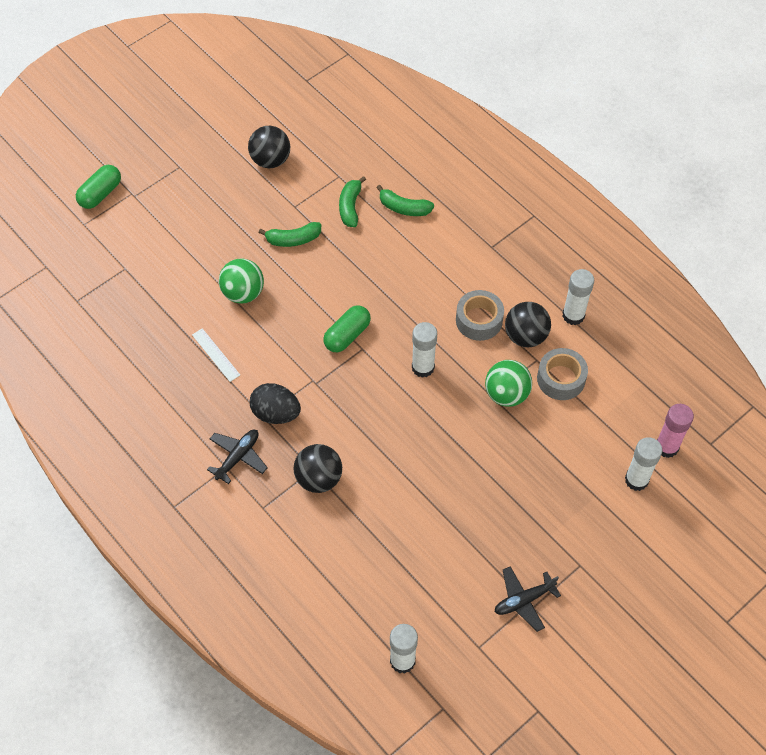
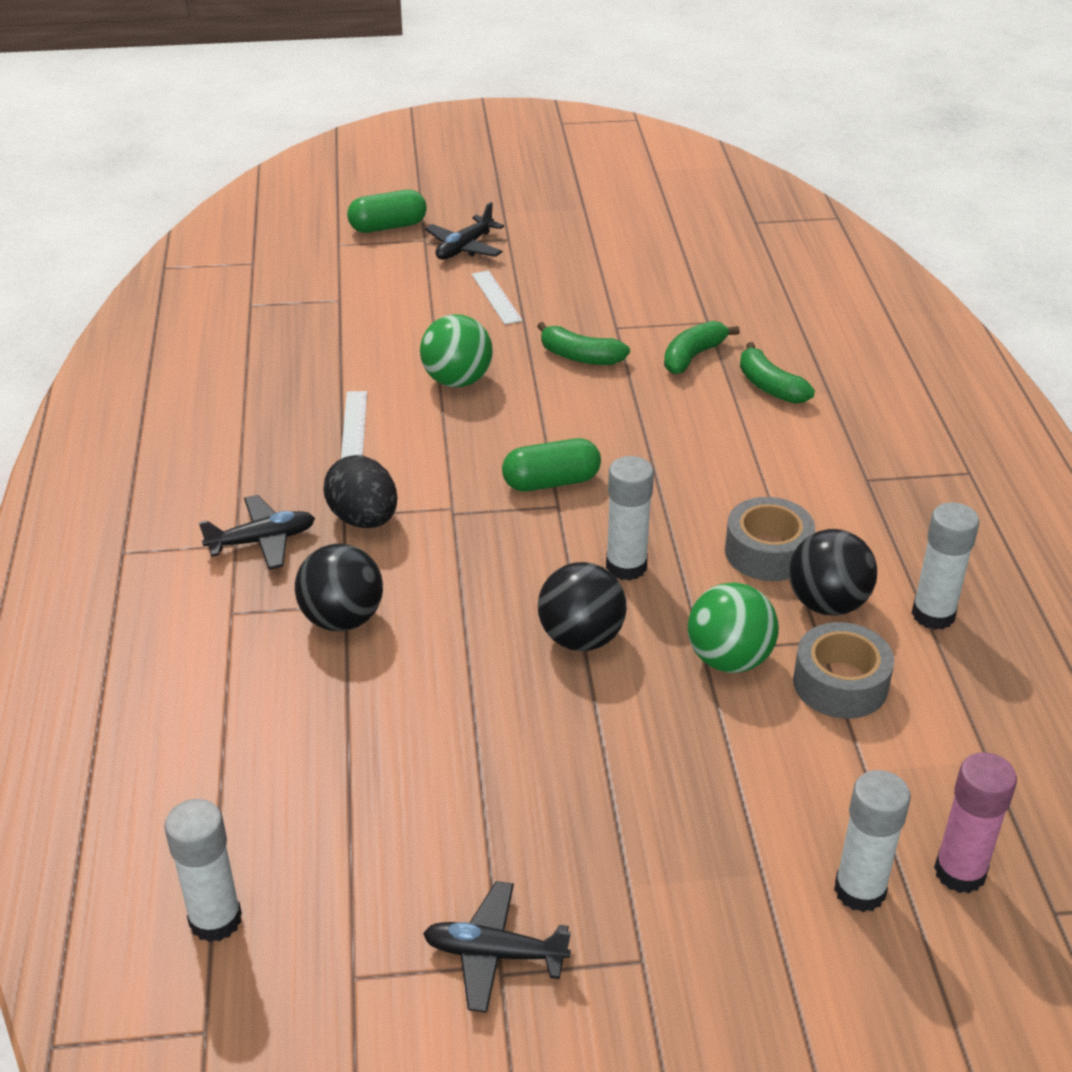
camera: 35 degrees right, 20 degrees down
black ball [248,126,290,168] -> black ball moved to [538,562,627,651]
none -> black plane [425,202,504,260]
none -> white ruler [472,270,523,325]

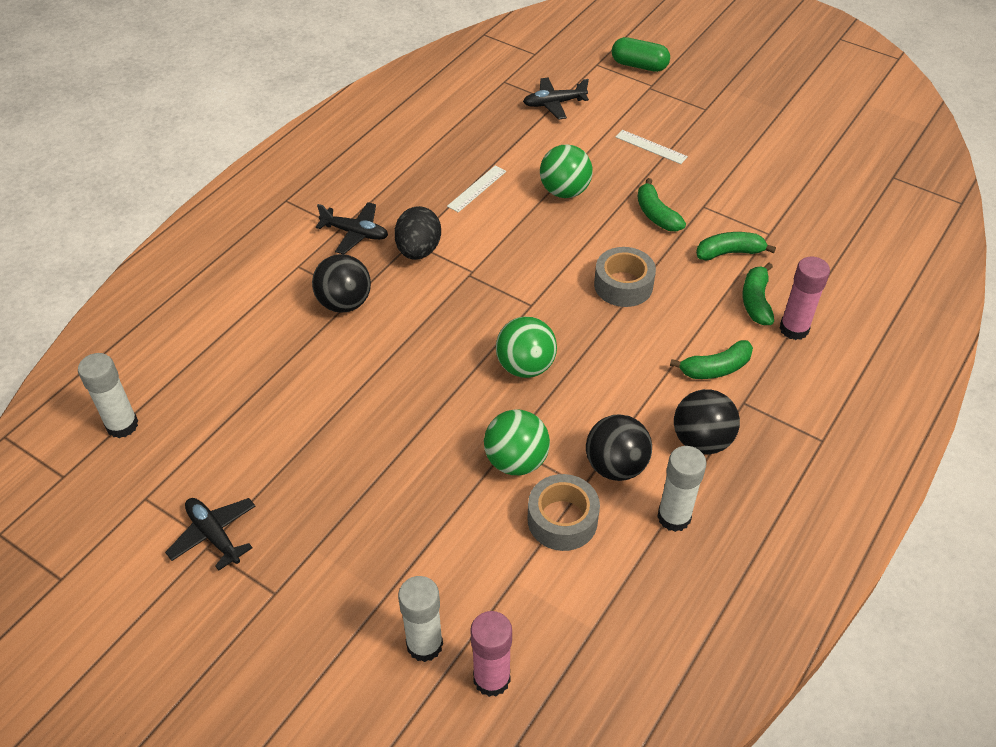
camera: 40 degrees right, 10 degrees up
black plane [425,202,504,260] -> black plane moved to [523,77,589,120]
white ruler [472,270,523,325] -> white ruler turned 75 degrees counterclockwise [616,130,688,164]
green capsule [502,438,601,492] -> none
black ball [538,562,627,651] -> black ball moved to [674,389,740,454]
white glue stick [606,456,654,581] -> green ball [496,317,557,378]
grey tape [725,497,815,581] -> grey tape moved to [594,247,656,307]
none -> green banana [670,340,753,379]
none -> pink glue stick [780,257,830,340]

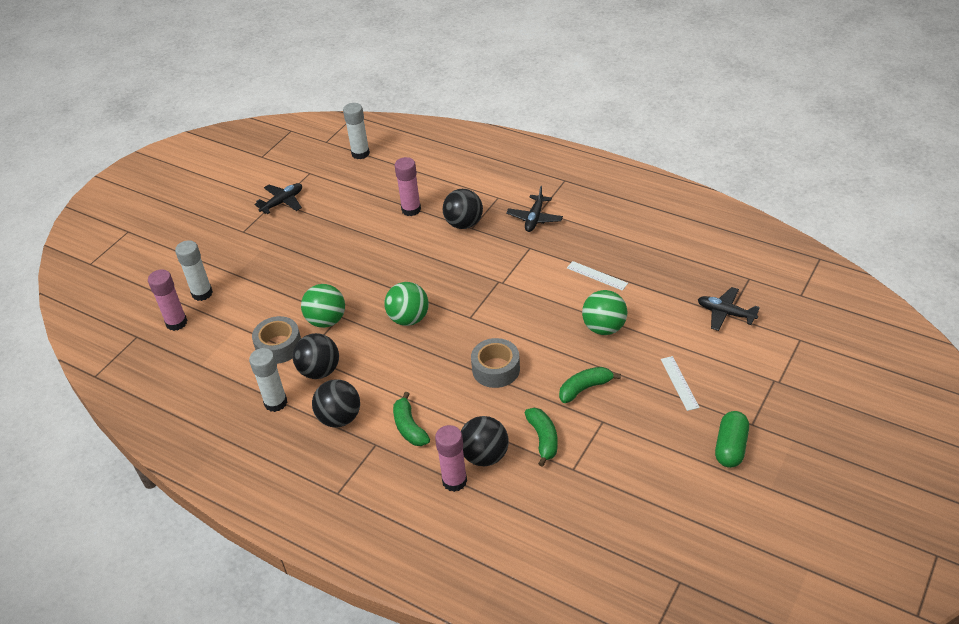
camera: 90 degrees right, 5 degrees down
black egg [394,206,441,260] -> none
black plane [523,77,589,120] -> black plane turned 45 degrees counterclockwise [698,287,760,331]
green capsule [612,37,670,72] -> green capsule moved to [715,411,749,468]
white ruler [616,130,688,164] -> white ruler turned 45 degrees counterclockwise [661,356,700,411]
green banana [742,263,774,325] -> black ball [461,416,509,466]
none -> pink glue stick [394,157,421,216]

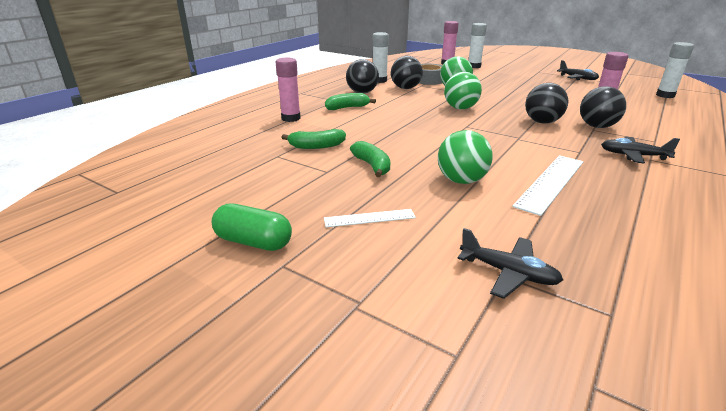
camera: 90 degrees right, 15 degrees down
black ball [461,416,509,466] -> black ball moved to [525,83,568,124]
grey tape [471,338,520,388] -> none
white ruler [567,261,628,291] -> white ruler [512,155,583,216], size x1.77
black plane [698,287,760,331] -> black plane turned 90 degrees clockwise [457,228,563,299]

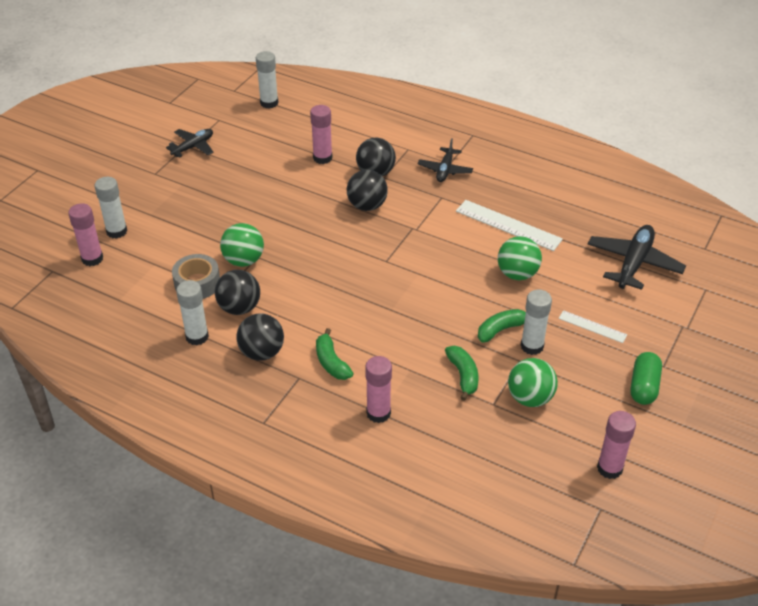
camera: 95 degrees left, 15 degrees up
white ruler [324,209,416,227] -> white ruler turned 45 degrees counterclockwise [559,310,627,343]
green ball [444,72,482,109] -> green ball moved to [508,358,558,407]
black plane [457,228,563,299] -> black plane [587,225,686,290], size x1.61
none -> white glue stick [521,289,552,355]
none -> pink glue stick [597,411,636,479]

